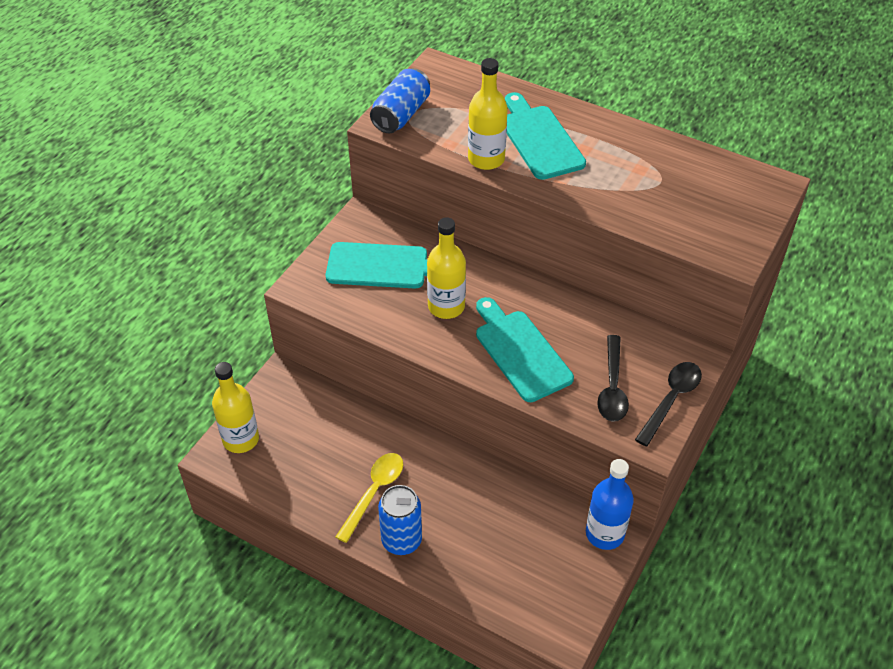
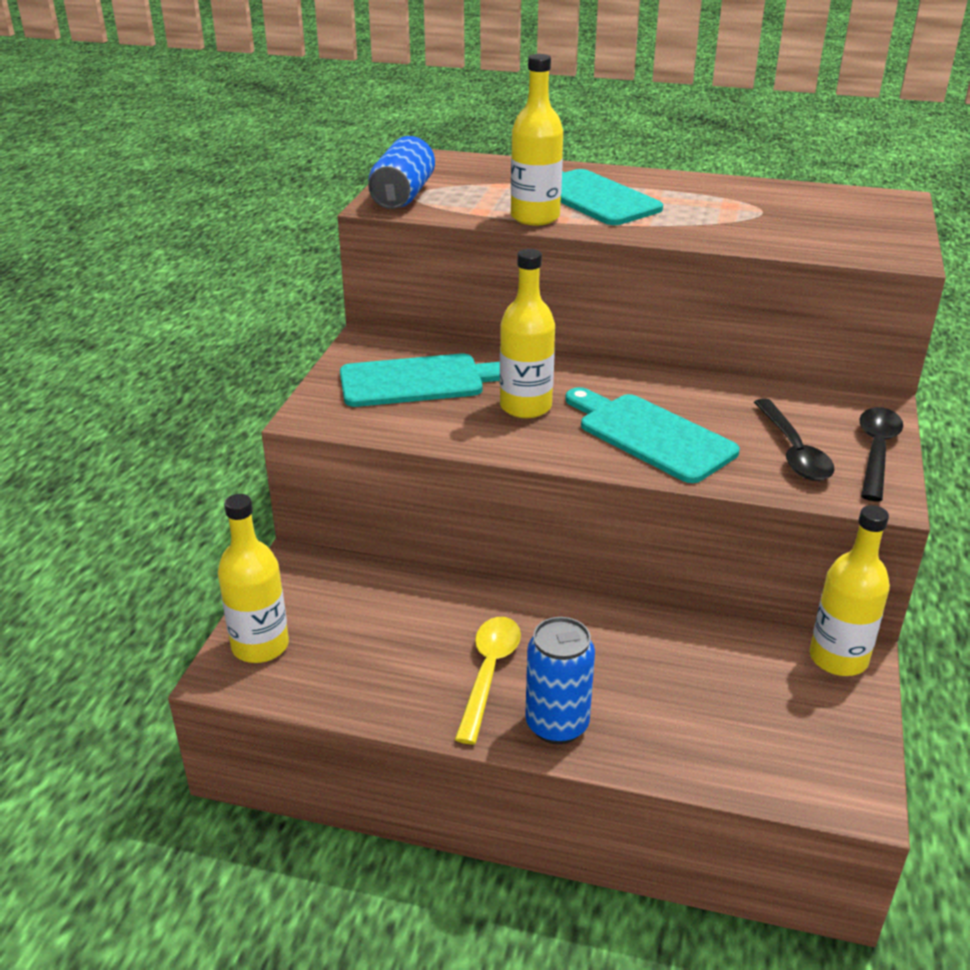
camera: 15 degrees left, 15 degrees down
blue bottle [586,459,634,550] -> yellow bottle [809,505,890,676]

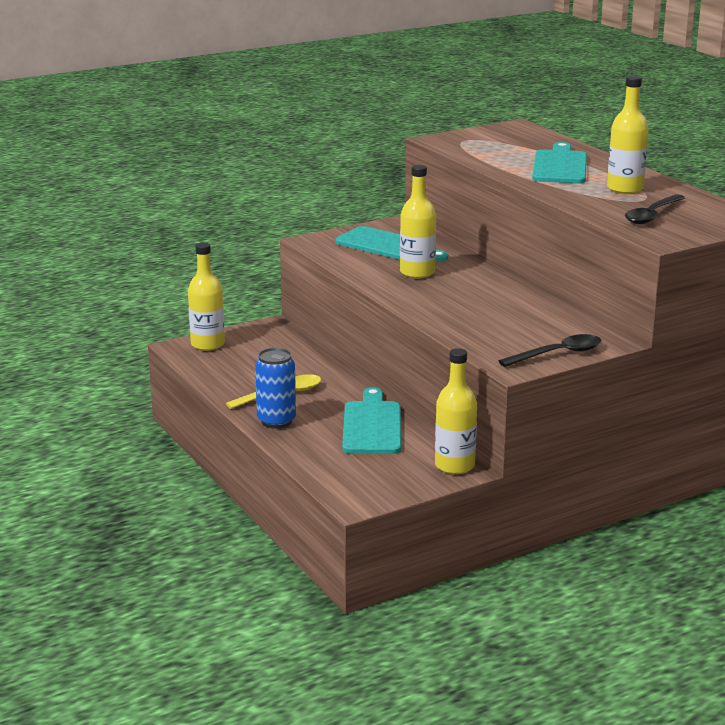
camera: 45 degrees right, 10 degrees down
blue can [368,136,435,209] -> none
yellow bottle [511,54,563,226] -> yellow bottle moved to [607,76,649,194]
turquoise cutting board [565,387,740,483] -> turquoise cutting board moved to [342,387,401,454]
black spoon [754,399,835,481] -> black spoon moved to [625,194,685,224]

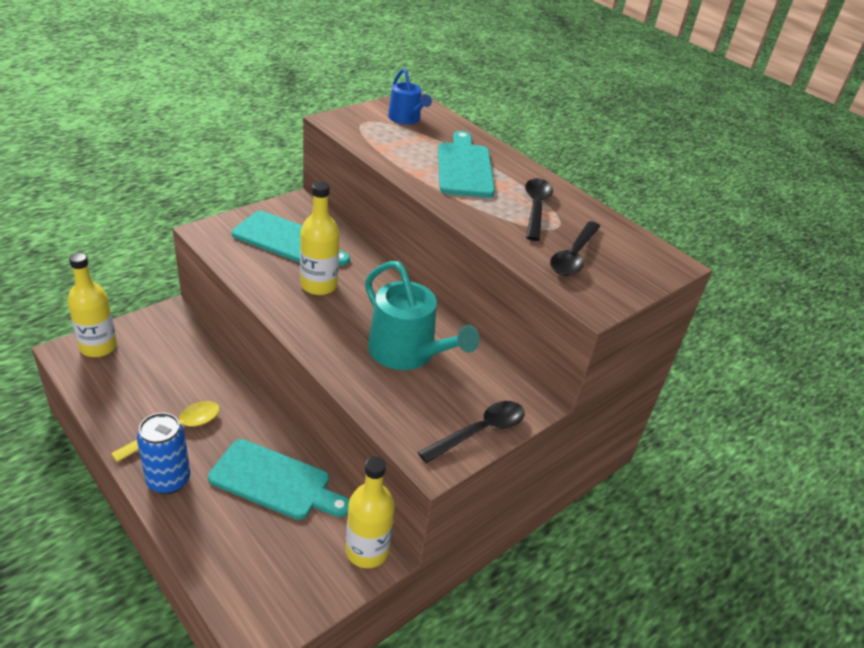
camera: 15 degrees left, 15 degrees up
turquoise cutting board [342,387,401,454] -> turquoise cutting board turned 120 degrees clockwise [208,439,349,520]
yellow bottle [607,76,649,194] -> black spoon [525,178,553,241]
none -> turquoise watering can [365,261,480,370]
none -> blue watering can [388,68,432,124]

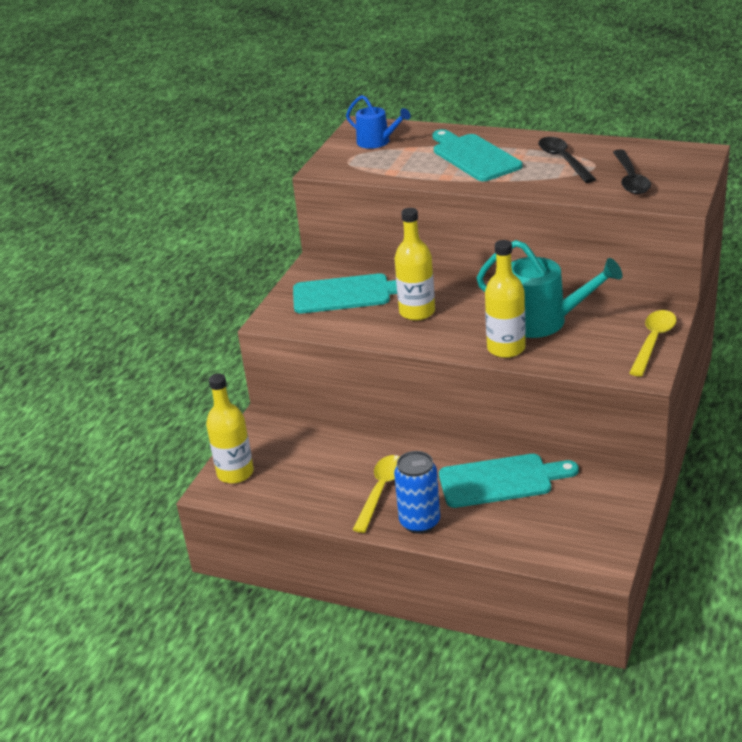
camera: 20 degrees left, 5 degrees down
yellow bottle [346,457,395,568] -> yellow bottle moved to [485,240,526,358]
black spoon [418,401,525,463] -> yellow spoon [629,310,677,377]

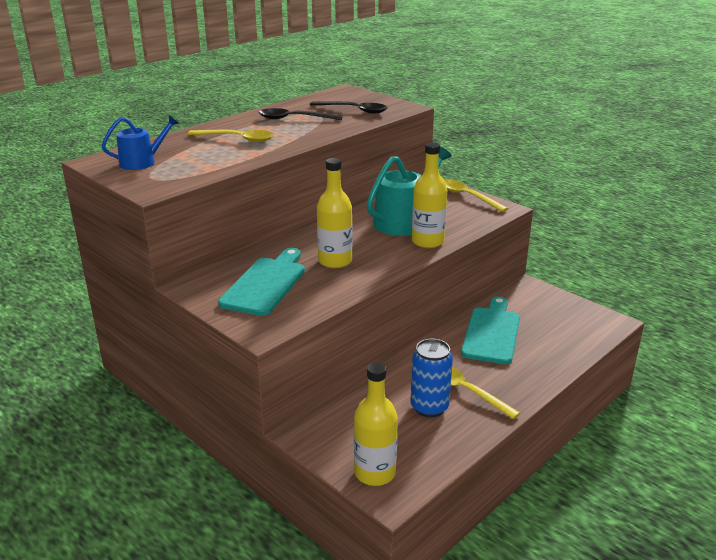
camera: 70 degrees left, 5 degrees down
blue can [394,451,440,534] -> blue can moved to [411,339,453,418]
turquoise cutting board [432,129,522,181] -> yellow spoon [187,130,274,142]

